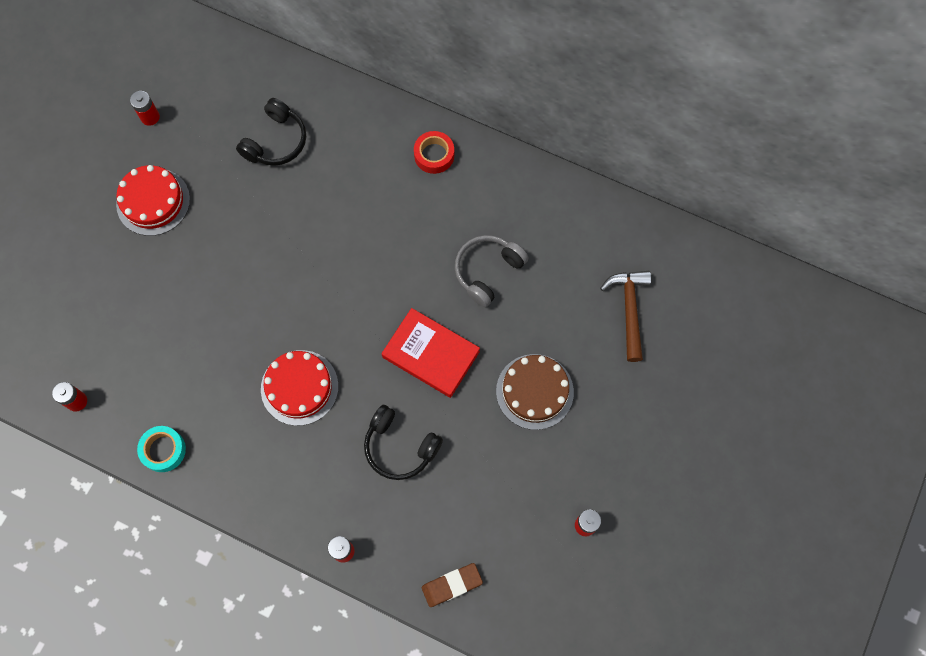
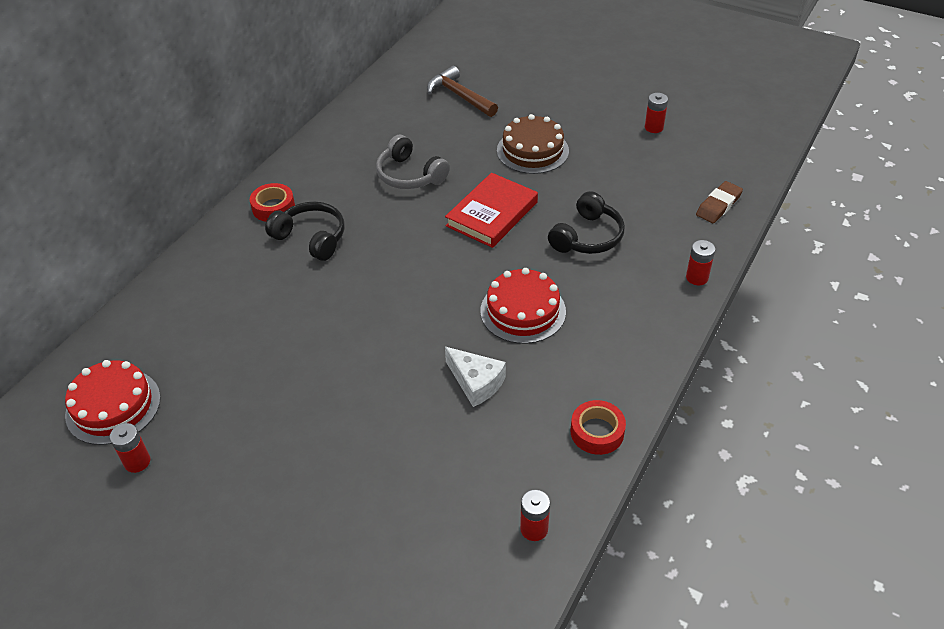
camera: 85 degrees left, 25 degrees down
red cake [116,165,190,236] -> red cake moved to [65,360,161,445]
turquoise tape [137,426,186,472] -> red tape [571,400,626,455]
black headphones [236,98,306,166] -> black headphones moved to [265,202,345,261]
brown eraser [422,563,483,607] -> brown eraser turned 60 degrees clockwise [696,181,743,223]
brown hammer [600,271,651,362] -> brown hammer turned 45 degrees clockwise [427,66,498,117]
none -> white cheese [445,347,506,407]

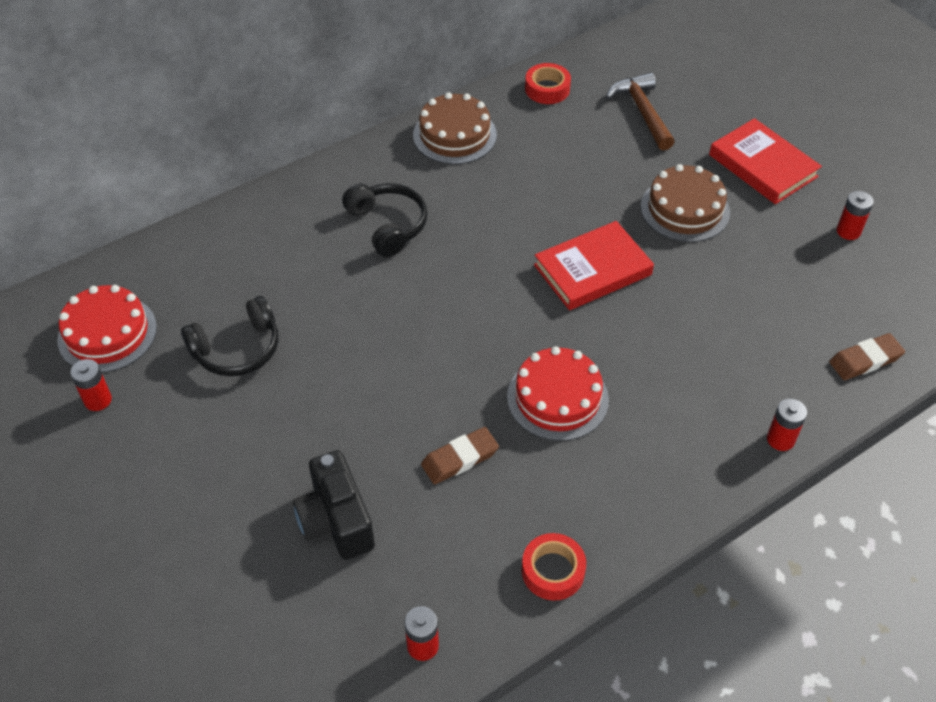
camera: 25 degrees right, 5 degrees up
red tape [250,183,295,222] -> red tape moved to [525,63,571,104]
grey headphones [376,135,450,189] -> none
white cheese [445,347,506,407] -> brown eraser [421,427,499,484]
black headphones [548,191,625,254] -> black headphones moved to [181,296,278,376]
none -> black camera [293,450,375,560]
none -> brown cake [413,92,497,164]
none -> red book [709,118,822,204]

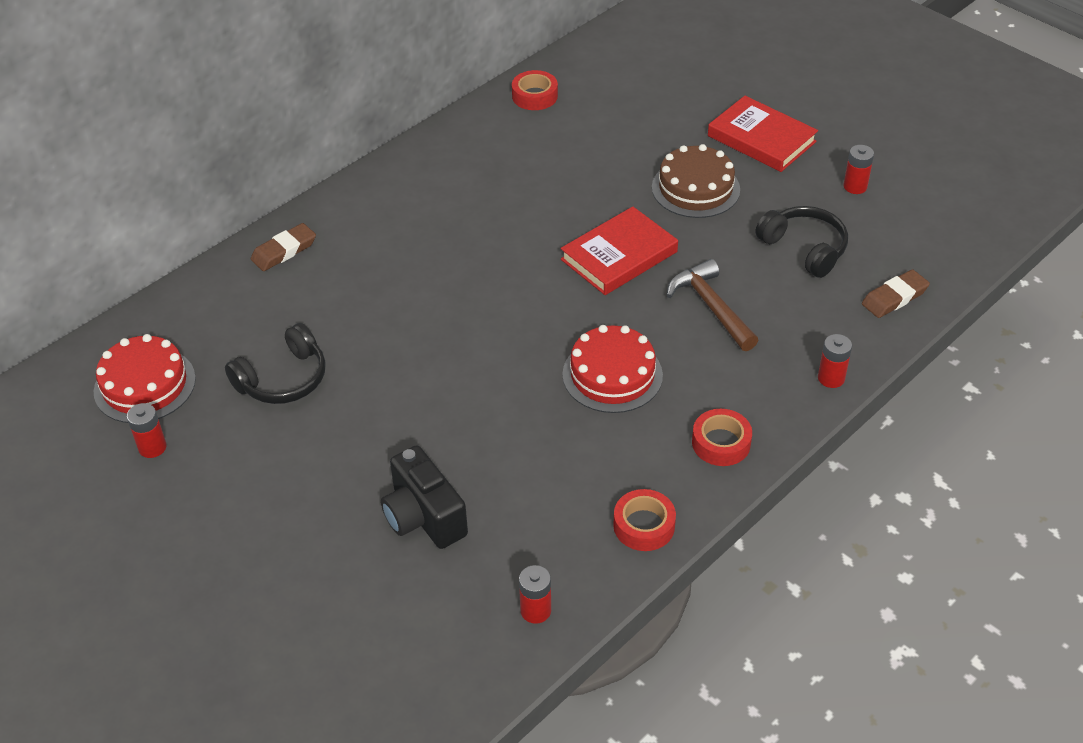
camera: 10 degrees left, 5 degrees down
black headphones [342,183,428,257] -> black headphones moved to [755,206,848,278]
brown cake [413,92,497,164] -> none
brown eraser [421,427,499,484] -> brown eraser moved to [251,223,316,271]
brown hammer [606,72,675,150] -> brown hammer moved to [667,259,758,351]
none -> red tape [692,409,752,466]

